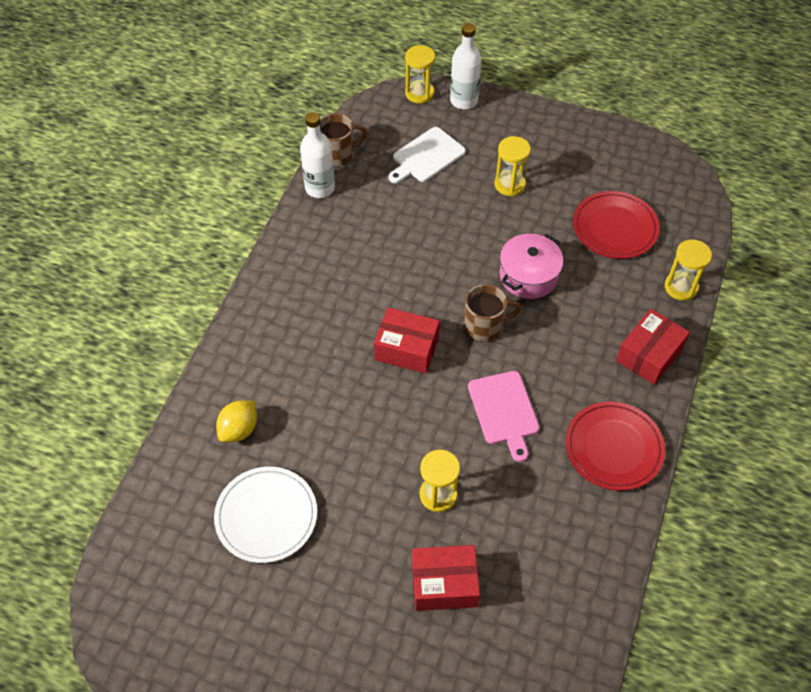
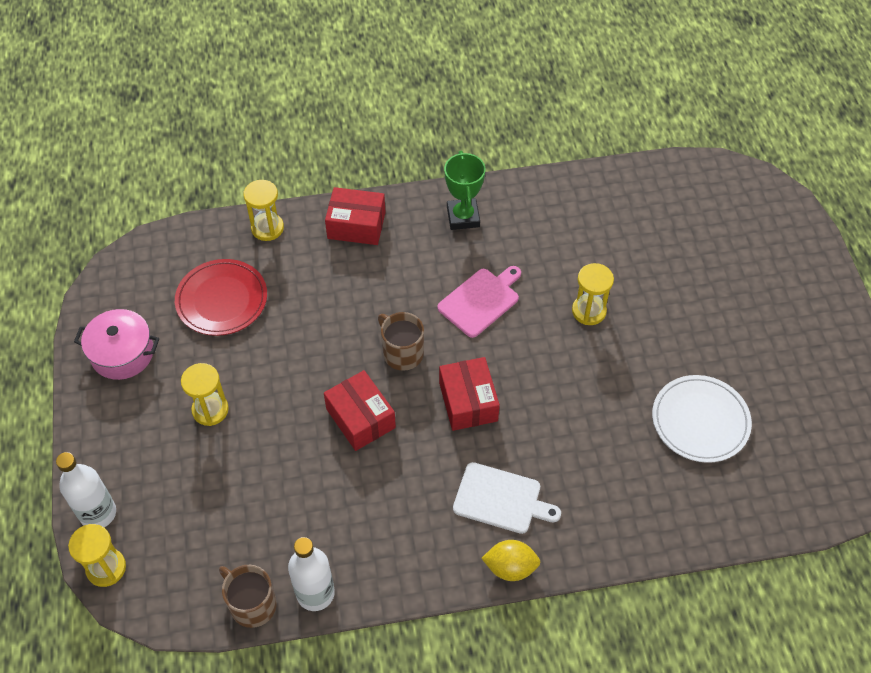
camera: 120 degrees left, 0 degrees up
yellow lemon [216,401,257,442] -> yellow lemon moved to [481,540,541,581]
white cutting board [388,127,466,183] -> white cutting board moved to [453,462,561,534]
red box [412,545,480,611] -> red box moved to [324,370,396,451]
pink pot [499,234,564,299] -> pink pot moved to [74,309,159,380]
red plate [565,401,665,491] -> green trophy [444,151,485,230]

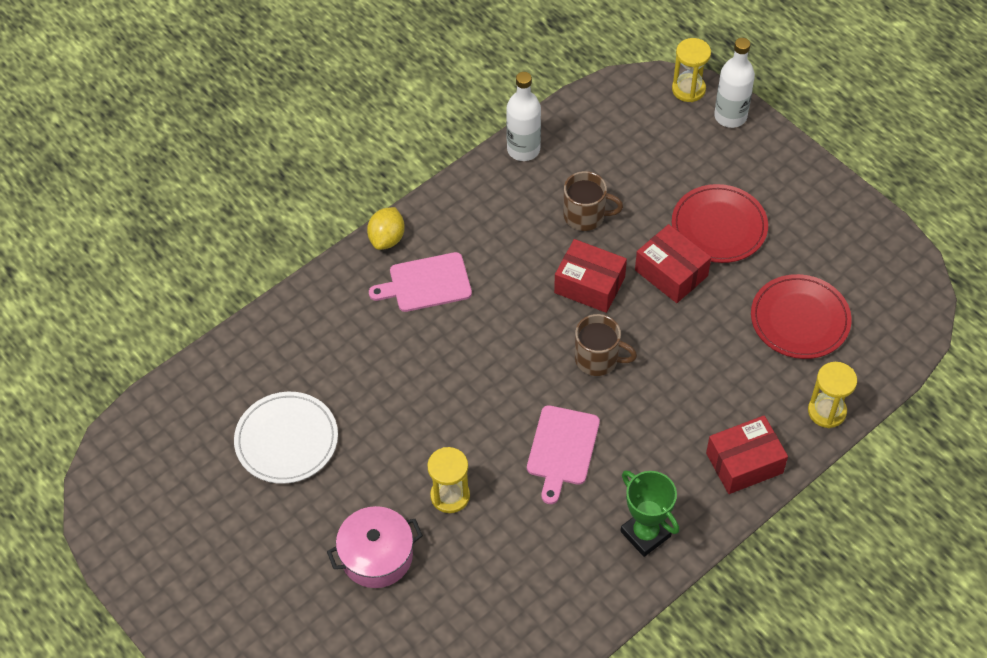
camera: 150 degrees right, 0 degrees up
pink pot [74,309,159,380] -> pink pot moved to [327,506,423,588]
yellow hourglass [181,363,229,426] -> red plate [672,184,768,263]
brown mug [219,565,277,628] -> brown mug moved to [564,171,623,231]
red box [439,357,500,431] -> red box moved to [635,224,711,303]
white cutting board [453,462,561,534] -> pink cutting board [369,252,472,312]
yellow lemon [481,540,541,581] -> yellow lemon turned 45 degrees counterclockwise [367,207,405,250]

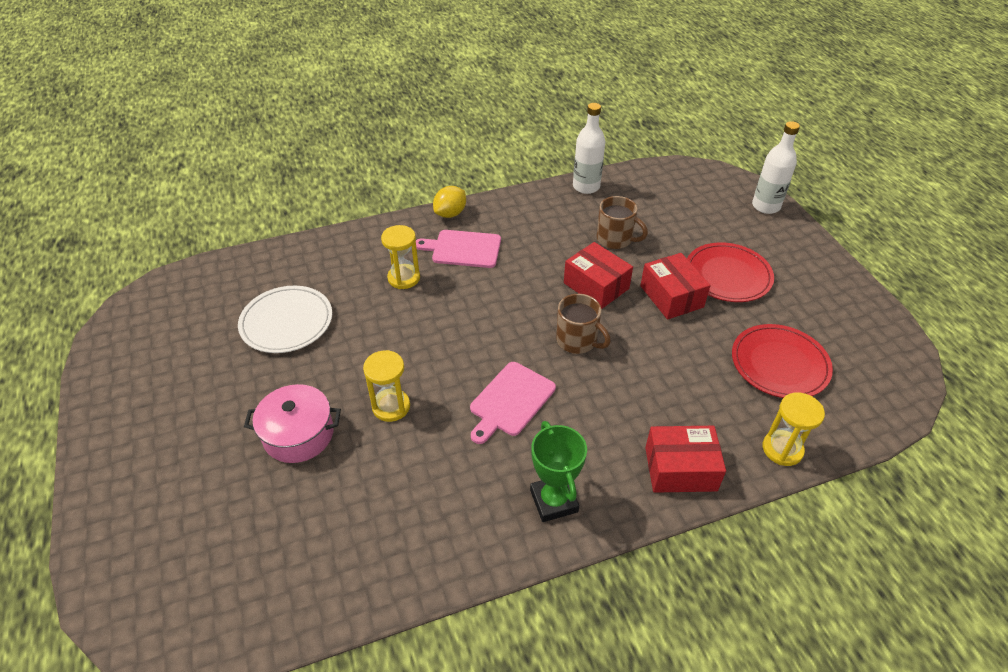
camera: 20 degrees right, 10 degrees down
yellow hourglass [672,38,711,102] -> yellow hourglass moved to [381,225,420,289]

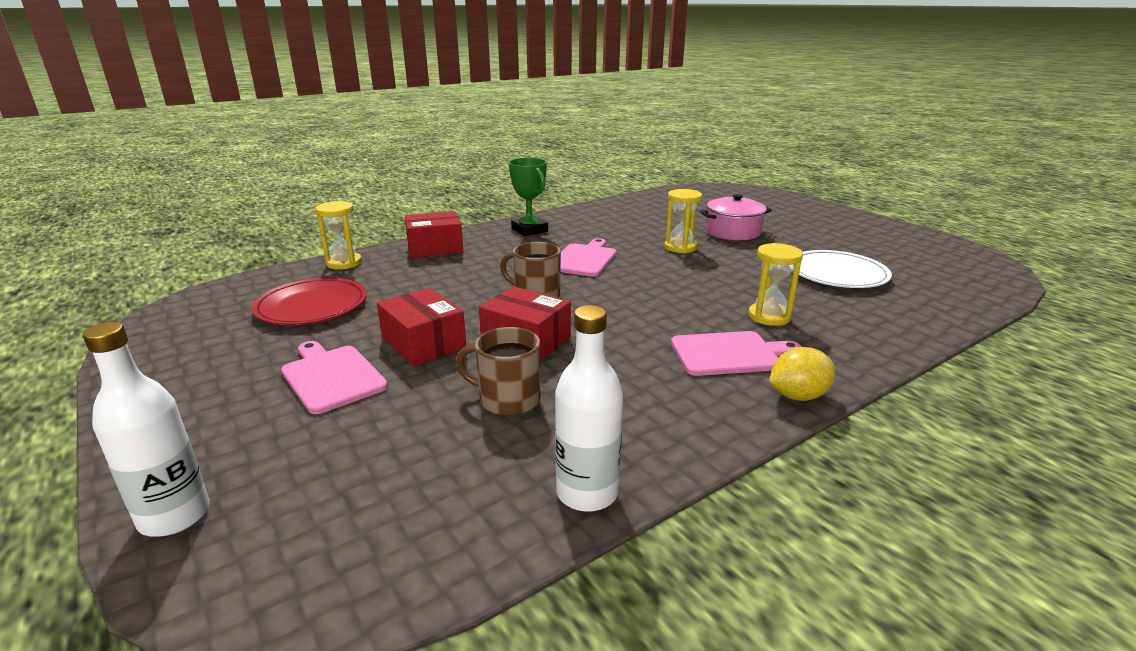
camera: 165 degrees right, 20 degrees down
yellow lemon [433,186,466,218] -> yellow lemon turned 45 degrees clockwise [769,347,835,401]
red plate [687,242,774,302] -> pink cutting board [281,341,388,414]

